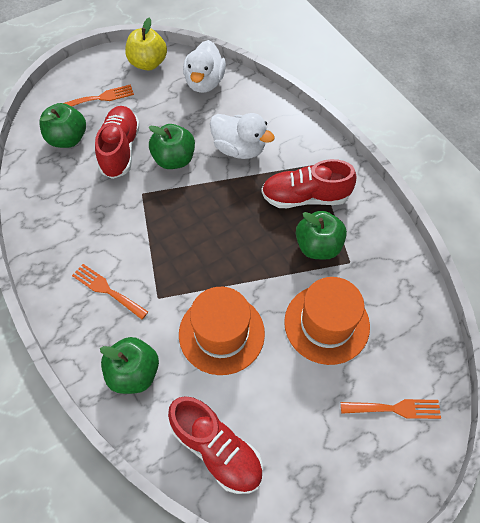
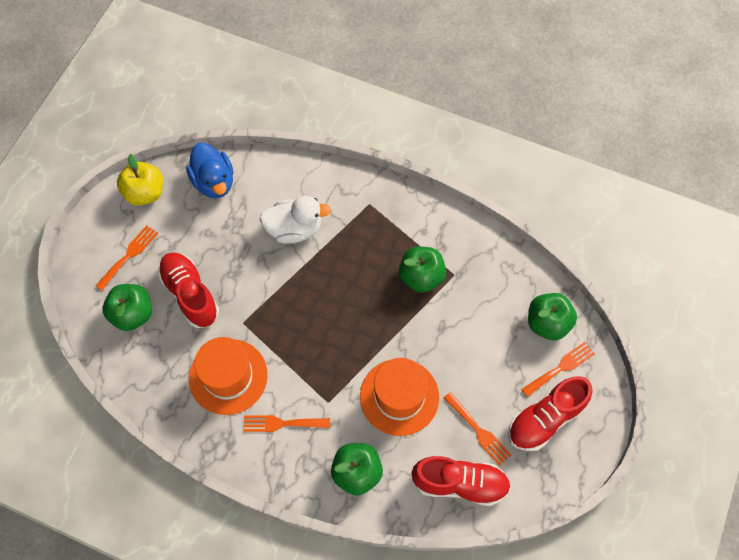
camera: 35 degrees left, 5 degrees up
green apple [149,124,195,169] -> green apple moved to [528,293,577,340]
white duck [183,40,226,93] -> blue duck [186,143,233,198]
red shoe [261,159,356,208] -> red shoe moved to [508,376,593,451]
orange hat [284,277,370,365] -> orange hat moved to [189,337,268,415]
none -> orange fork [444,392,512,466]

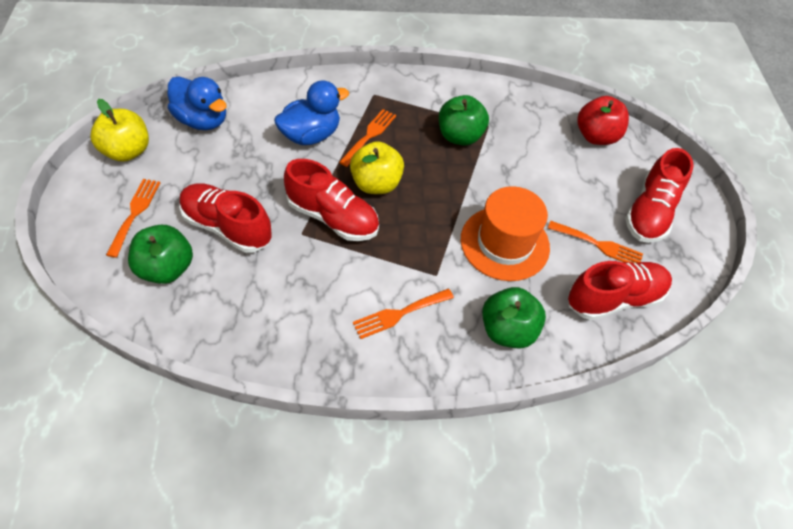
camera: 30 degrees left, 10 degrees down
orange hat [189,337,268,415] -> none
white duck [260,196,331,244] -> blue duck [274,80,349,145]
orange fork [521,342,595,397] -> orange fork moved to [339,109,396,167]
green apple [528,293,577,340] -> red apple [578,96,629,145]
none -> red shoe [284,159,379,241]
none -> yellow apple [350,141,404,194]

